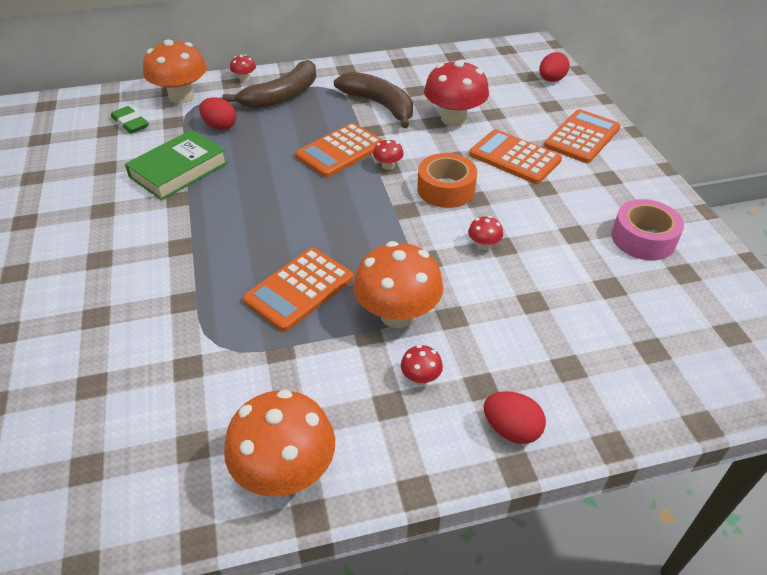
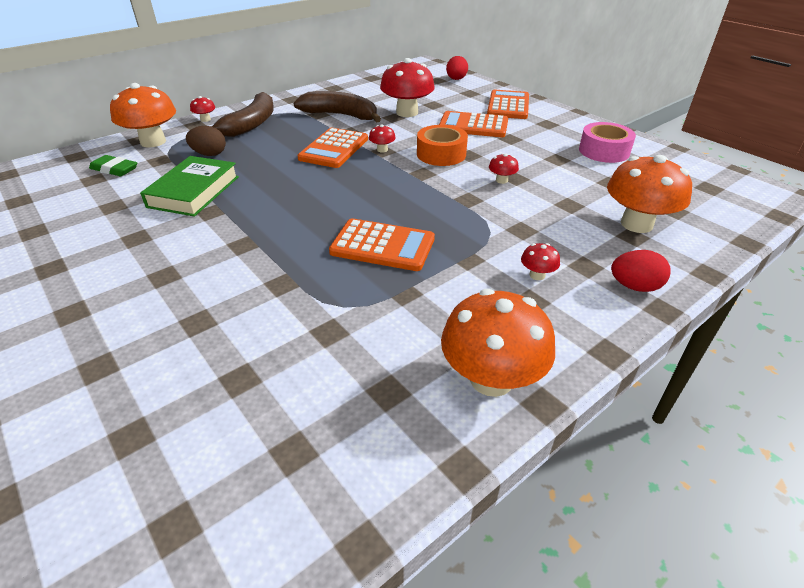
camera: 25 degrees left, 5 degrees down
red egg [199,98,236,130] -> brown egg [186,126,226,156]
orange calculator [243,248,354,332] -> orange calculator turned 90 degrees counterclockwise [329,218,435,271]
orange mushroom [353,241,444,328] -> orange mushroom moved to [607,155,692,233]

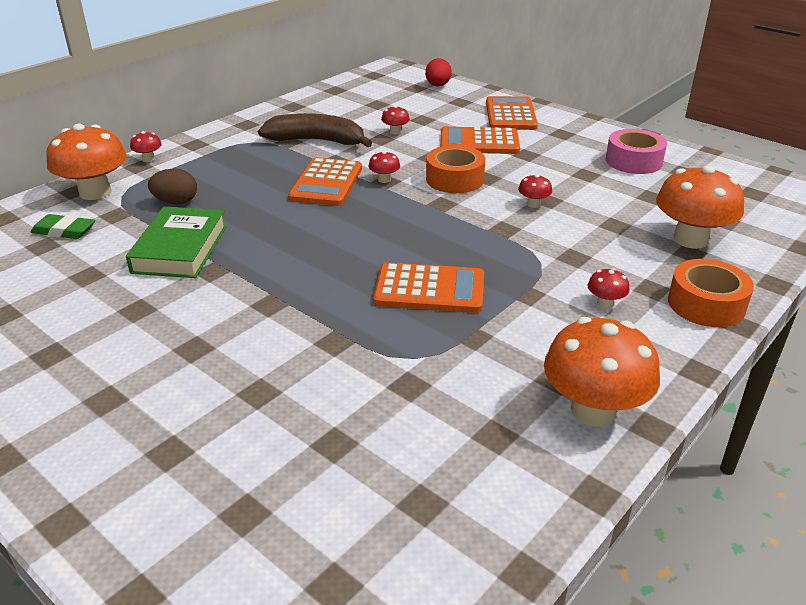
camera: 10 degrees left, 5 degrees down
brown banana [211,92,274,137] -> none
red mushroom [380,58,435,117] -> red mushroom [381,105,410,134], size x0.44
red egg [611,250,671,292] -> orange tape [668,259,754,327]

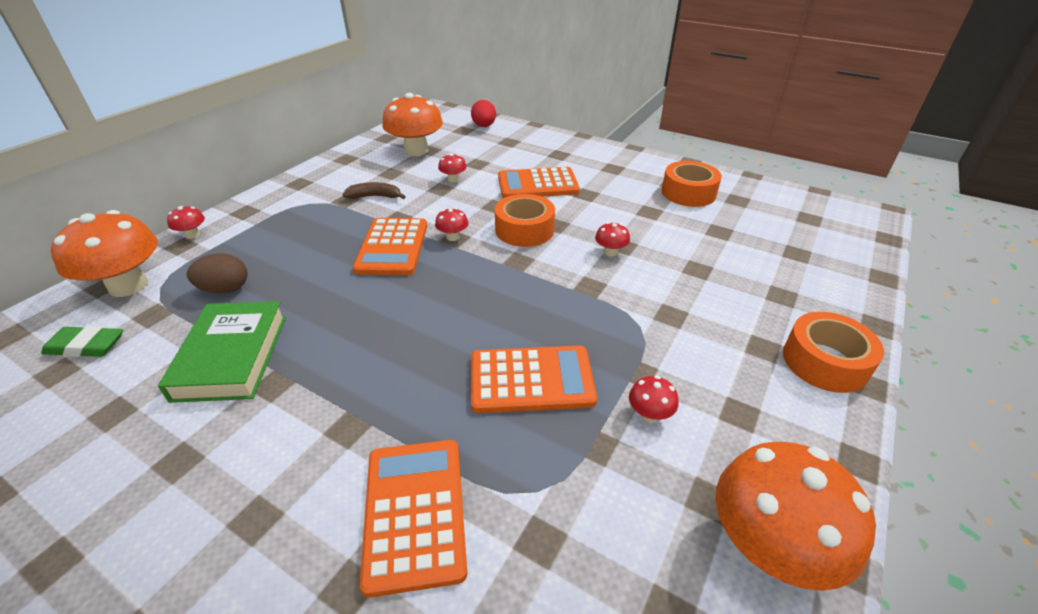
camera: 10 degrees left, 5 degrees up
brown banana [258,113,372,147] -> brown banana [342,182,406,199], size x0.53
orange calculator [486,96,538,130] -> orange calculator moved to [360,440,467,597]
red mushroom [588,268,629,309] -> red mushroom moved to [629,375,679,422]
pink tape [606,129,667,174] -> orange tape [662,161,722,207]
orange mushroom [656,166,744,249] -> orange mushroom moved to [382,93,443,156]

